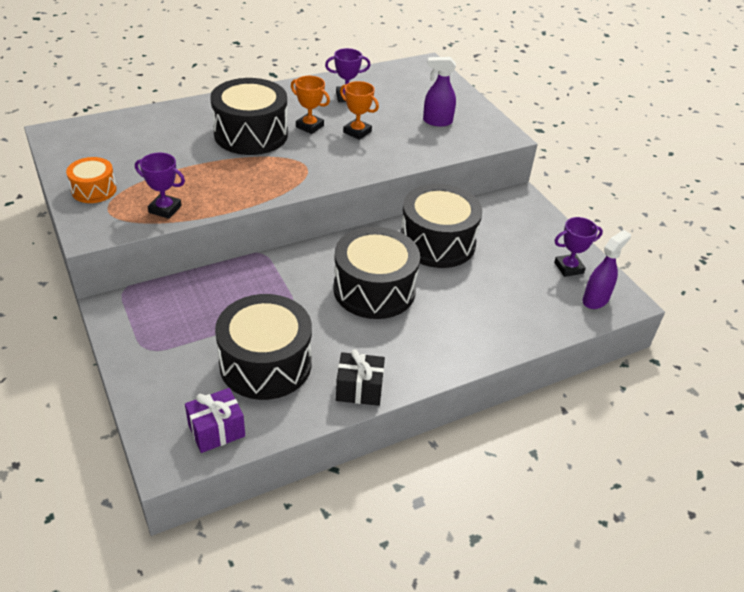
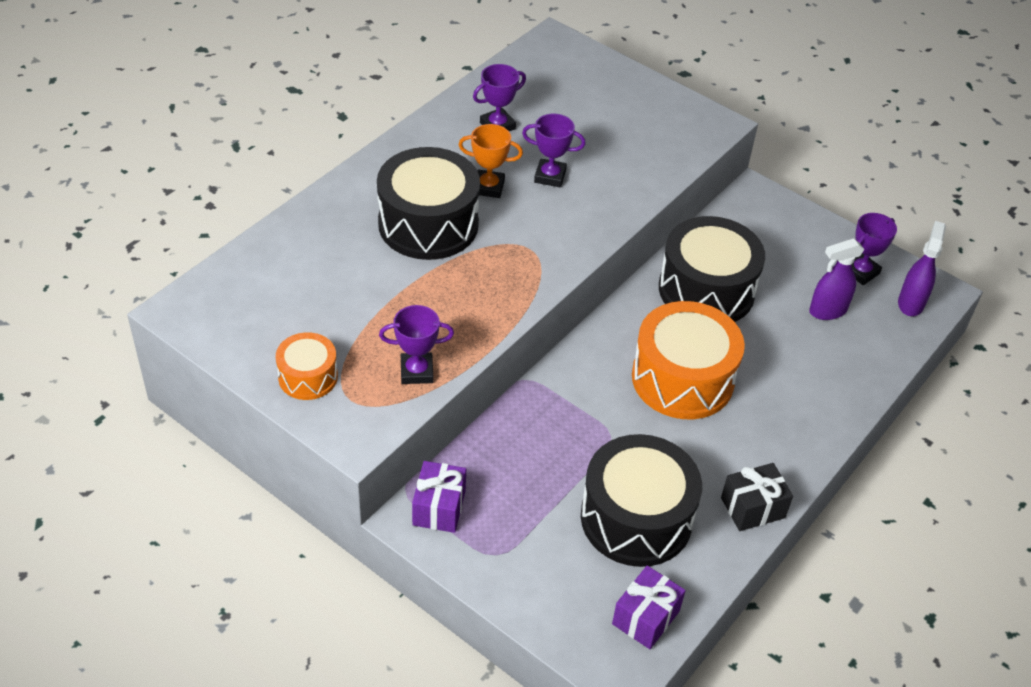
camera: 25 degrees left, 5 degrees up
black drum [333,227,420,319] -> orange drum [632,301,745,419]
orange trophy [340,81,379,140] -> purple trophy [522,114,586,187]
purple spray bottle [423,57,456,126] -> purple spray bottle moved to [809,238,865,320]
none -> purple gift [412,461,466,533]

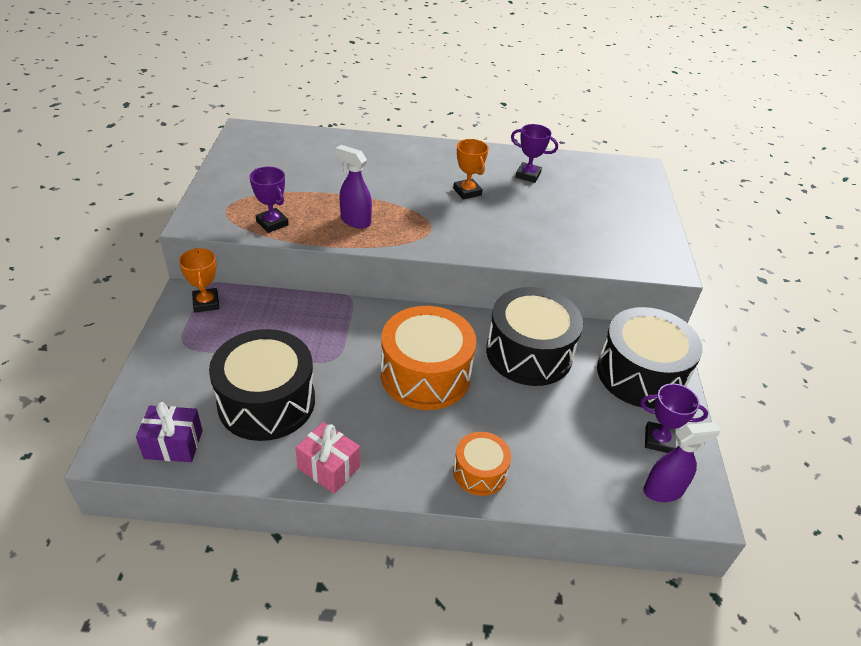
camera: 55 degrees right, 5 degrees down
orange drum [276,332,338,400] -> orange drum moved to [453,432,511,496]
black drum [377,147,480,260] -> black drum moved to [597,307,702,409]
purple gift [412,461,466,533] -> orange trophy [179,248,219,313]
purple trophy [522,114,586,187] -> none
black gift [721,463,793,531] -> pink gift [295,422,360,494]
purple spray bottle [809,238,865,320] -> purple spray bottle moved to [336,145,372,229]

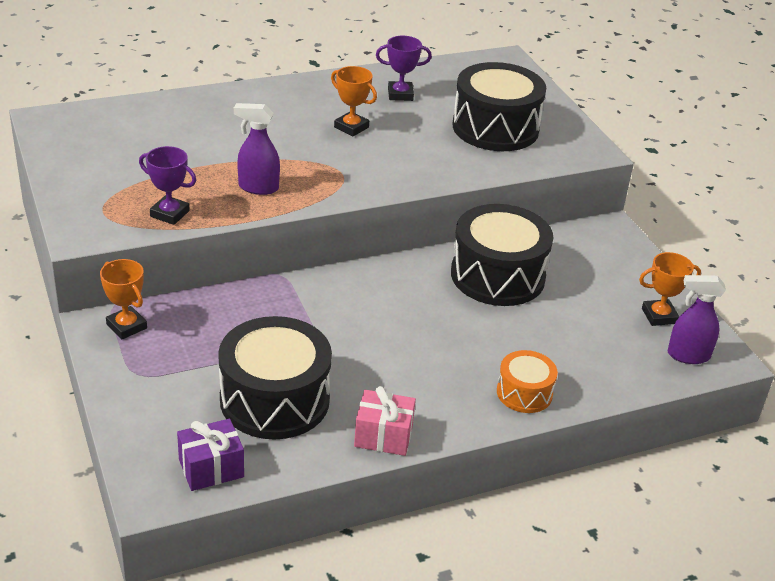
camera: 25 degrees left, 5 degrees down
orange drum [381,306,476,410] -> none
black drum [597,307,702,409] -> black drum moved to [452,62,546,151]
purple trophy [640,383,708,453] -> orange trophy [639,252,701,326]
purple spray bottle [643,422,721,502] -> purple spray bottle turned 135 degrees counterclockwise [668,275,726,364]

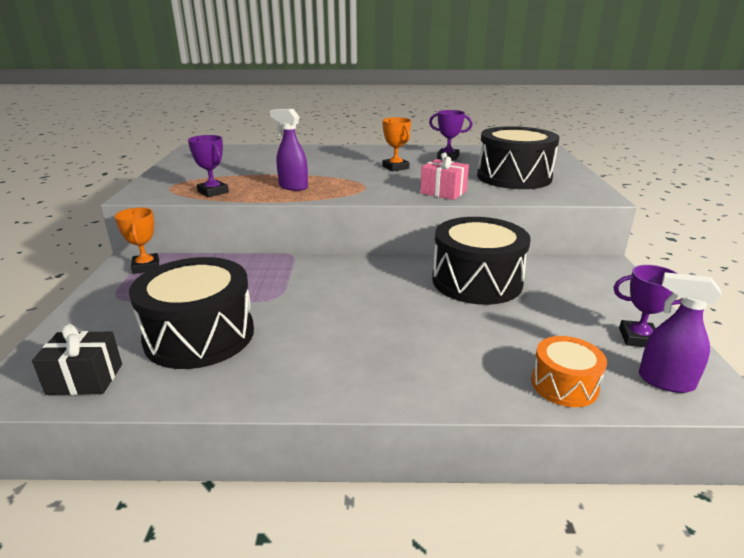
camera: 25 degrees right, 10 degrees down
purple gift [177,419,244,491] -> black gift [32,324,122,395]
pink gift [354,386,416,456] -> pink gift moved to [420,153,469,200]
orange drum [497,350,558,413] -> orange drum moved to [531,336,607,407]
orange trophy [639,252,701,326] -> purple trophy [613,265,681,347]

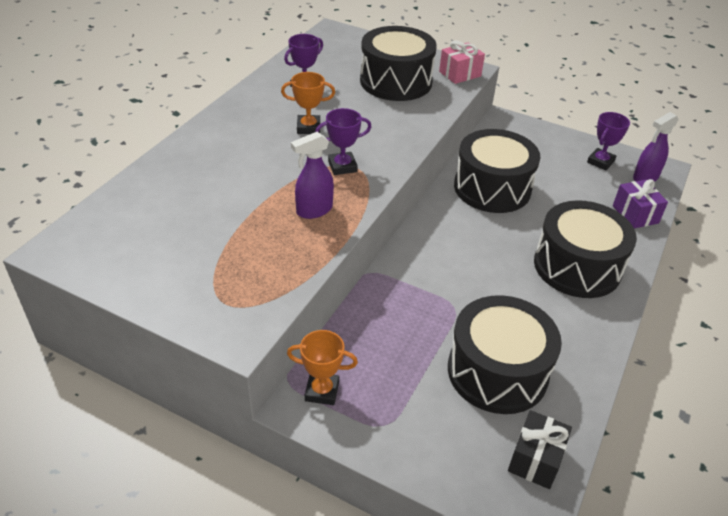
camera: 65 degrees left, 15 degrees up
purple trophy [188,135,229,197] -> purple trophy moved to [315,108,371,175]
pink gift [420,153,469,200] -> pink gift moved to [439,41,485,84]
orange drum [531,336,607,407] -> purple gift [613,179,668,228]
none -> black drum [534,200,637,298]

